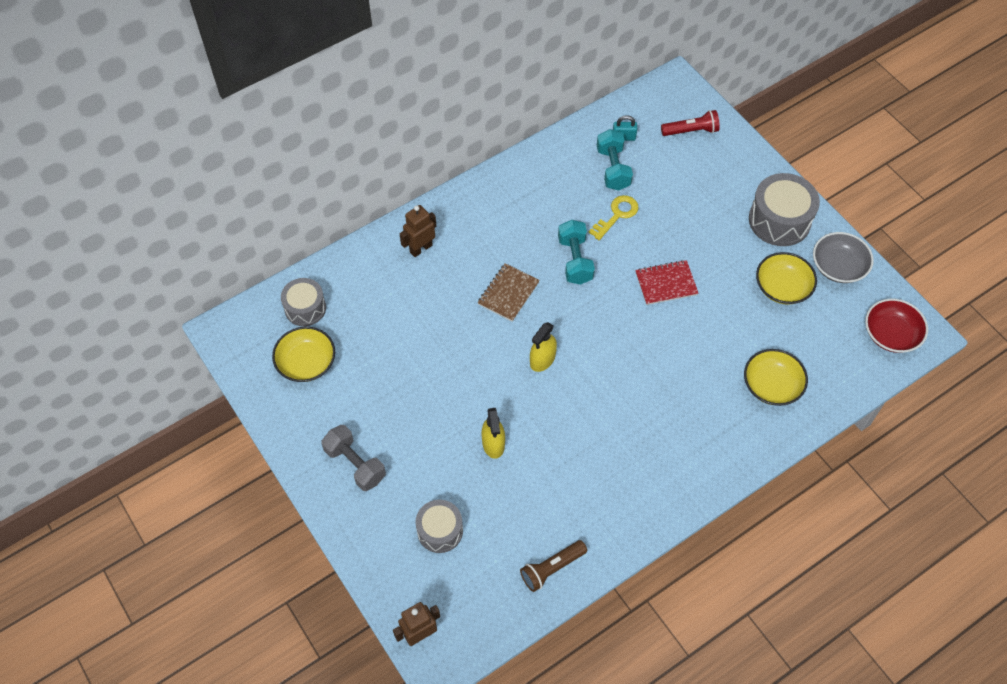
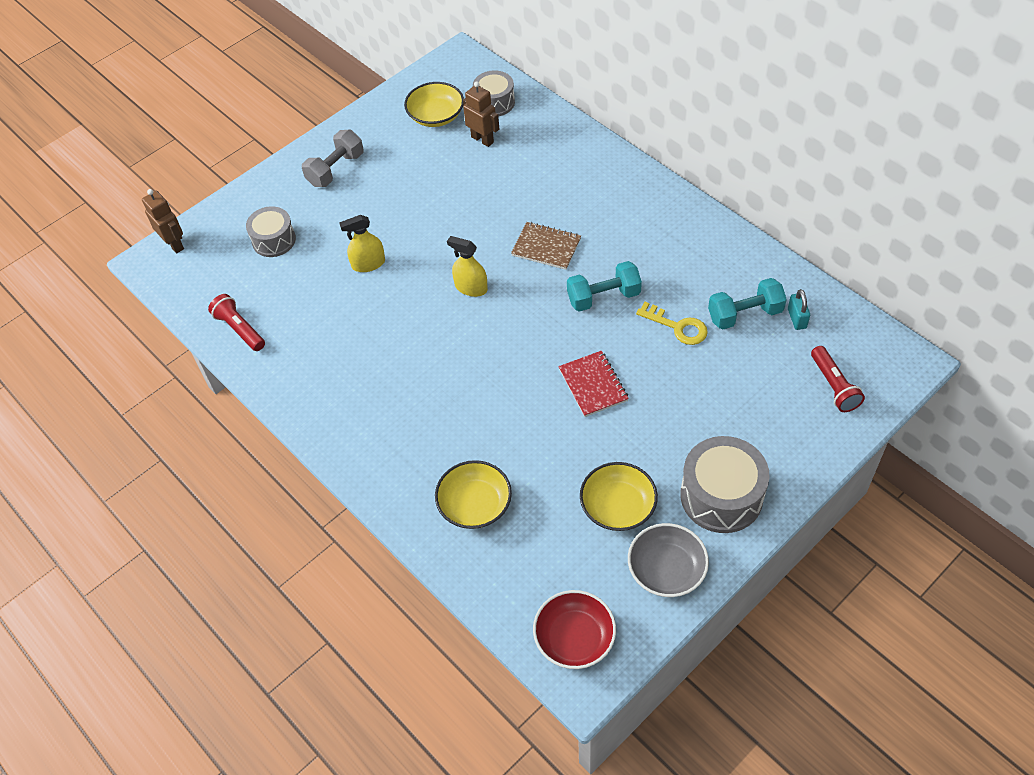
camera: 85 degrees right, 5 degrees down
brown robot [400,205,436,257] -> brown robot moved to [463,81,499,147]
brown flashlight [520,540,587,592] -> red flashlight [208,294,265,351]

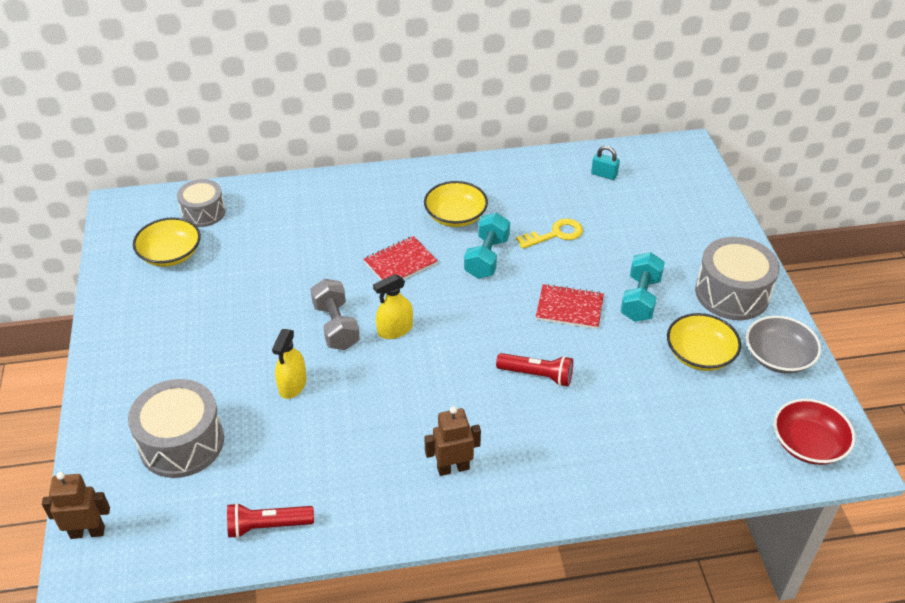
camera: 60 degrees left, 10 degrees down
grey drum [246,206,296,257] -> grey drum [128,379,224,478], size x1.57
grey dumbbell [302,130,364,187] -> grey dumbbell moved to [311,279,360,350]
yellow bowl [435,460,512,529] -> yellow bowl moved to [424,181,488,227]
brown robot [463,81,499,147] -> brown robot moved to [424,406,481,476]
brown notebook [511,222,581,270] -> red notebook [364,236,438,280]
turquoise dumbbell [708,278,787,330] -> turquoise dumbbell moved to [620,252,665,322]
red flashlight [811,346,865,412] -> red flashlight moved to [496,353,573,386]

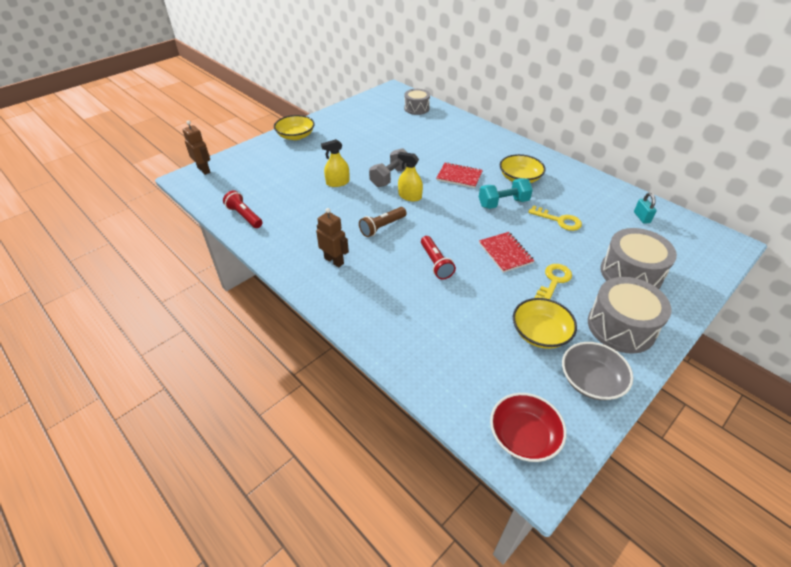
camera: 55 degrees right, 0 degrees up
grey drum [128,379,224,478] -> grey drum moved to [600,228,677,289]
yellow bowl [133,217,201,267] -> yellow bowl moved to [274,115,315,140]
turquoise dumbbell [620,252,665,322] -> yellow key [534,264,572,299]
none -> brown flashlight [359,207,407,237]

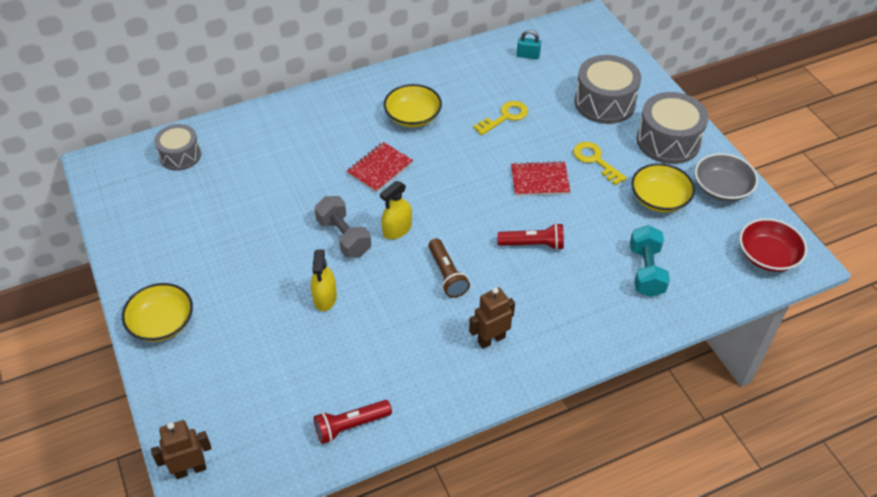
camera: 70 degrees left, 5 degrees up
turquoise dumbbell [479,178,533,209] -> turquoise dumbbell moved to [630,225,670,297]

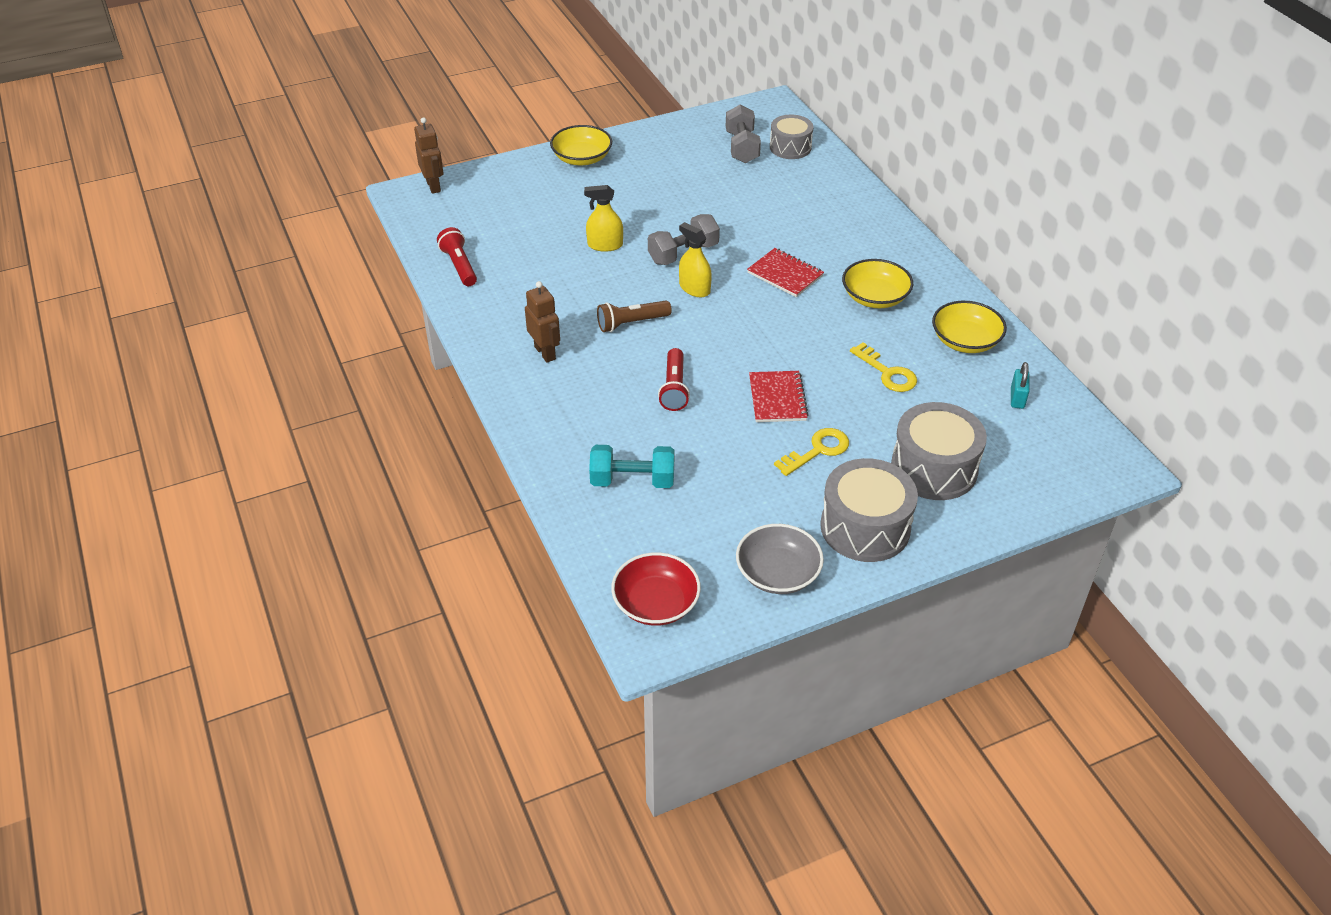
camera: 90 degrees right, 5 degrees down
yellow bowl [631,163,695,212] -> yellow bowl moved to [932,301,1007,353]
none -> grey dumbbell [726,105,761,163]

